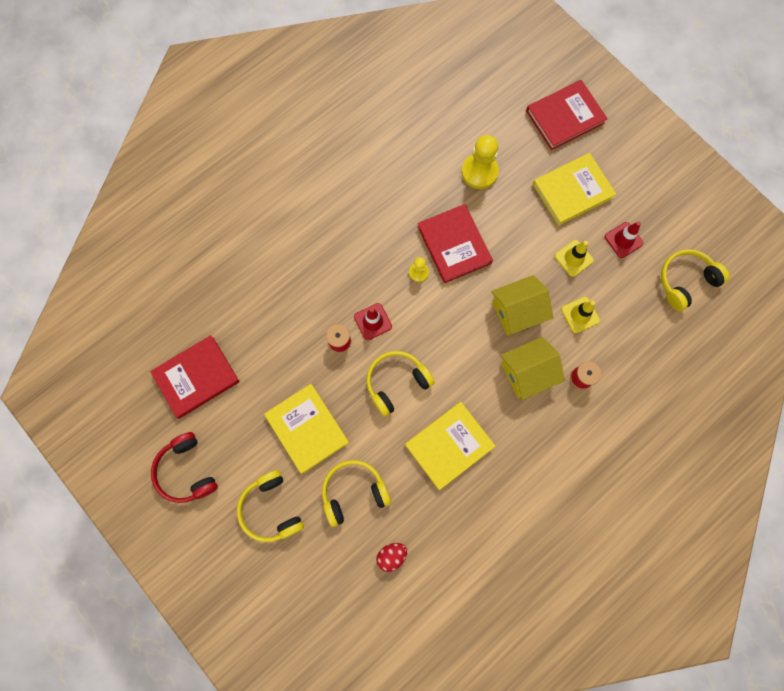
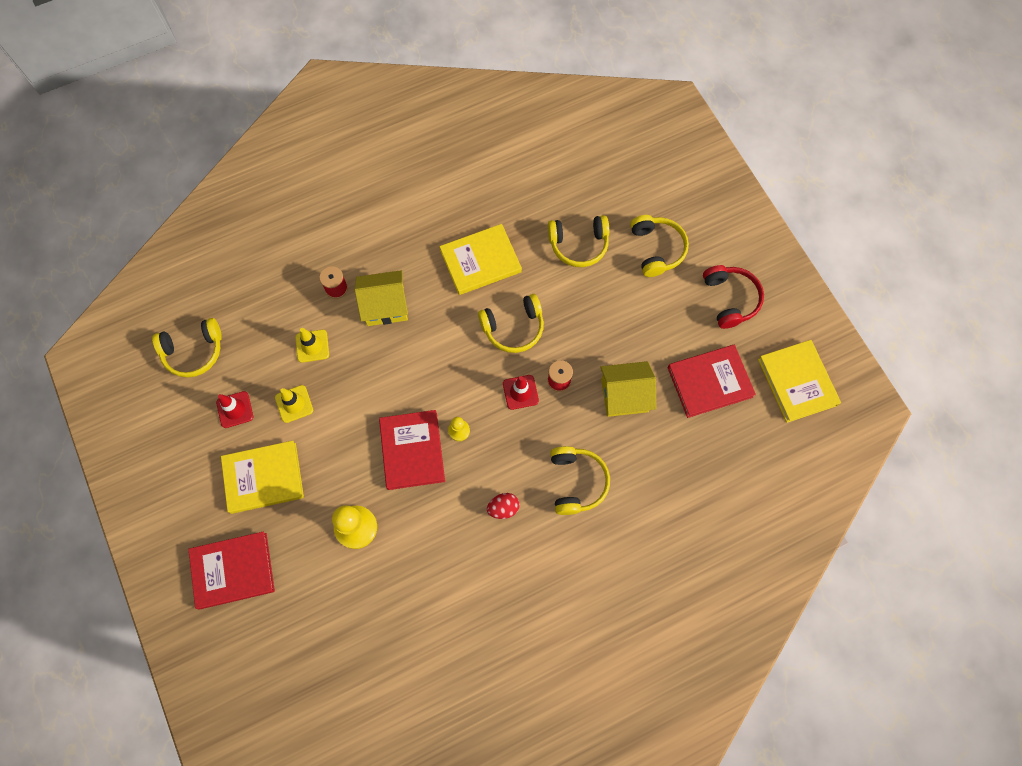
camera: 165 degrees left, 5 degrees down
yellow book [264,384,349,474] -> yellow book moved to [758,340,841,423]
red egg [376,543,407,572] -> red egg moved to [487,493,520,519]
yellow house [491,275,553,335] -> yellow house moved to [600,361,656,417]
none -> yellow headphones [550,446,610,515]

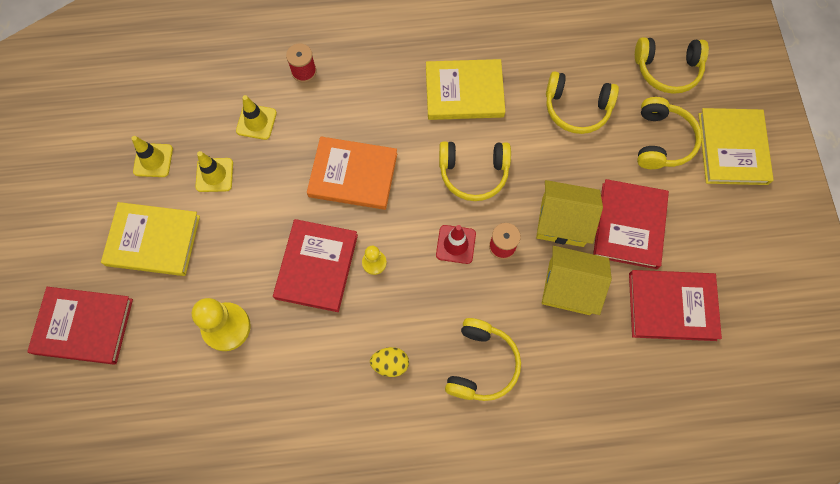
camera: 20 degrees right, 0 degrees up
yellow headphones [152,318,222,378] -> yellow headphones moved to [635,37,709,94]
red traffic cone [216,391,253,428] -> yellow traffic cone [132,136,173,177]
yellow house [355,270,408,326] -> yellow house moved to [536,180,603,247]
red egg [487,493,520,519] -> yellow egg [370,347,409,377]
red headphones [703,265,764,329] -> none
yellow book [758,340,841,423] -> yellow book moved to [698,108,774,185]
none -> orange book [307,136,397,210]
none -> red book [593,179,669,269]

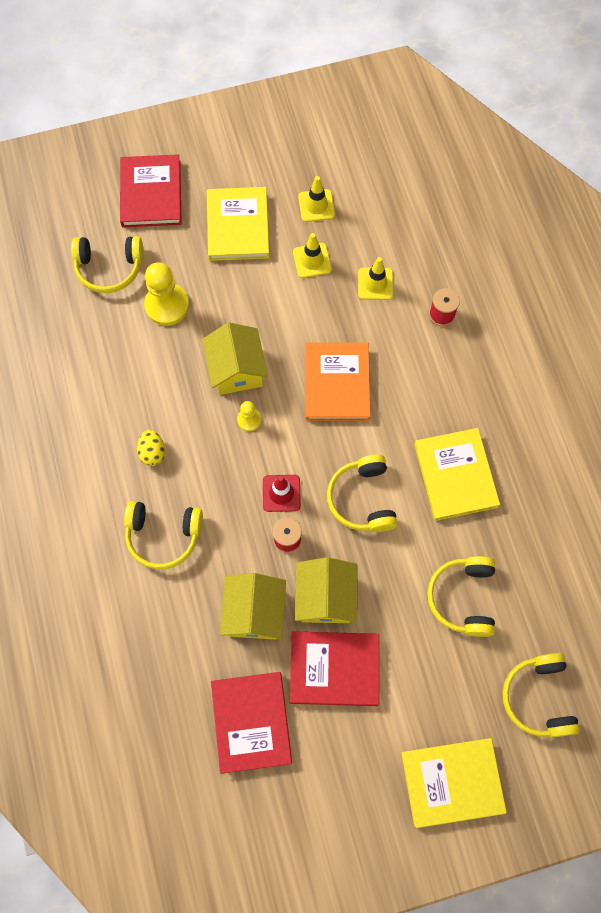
camera: 80 degrees right, 0 degrees up
red book [273,219,358,312] -> yellow house [202,322,268,395]
yellow headphones [637,97,702,169] -> yellow headphones moved to [71,236,144,293]

